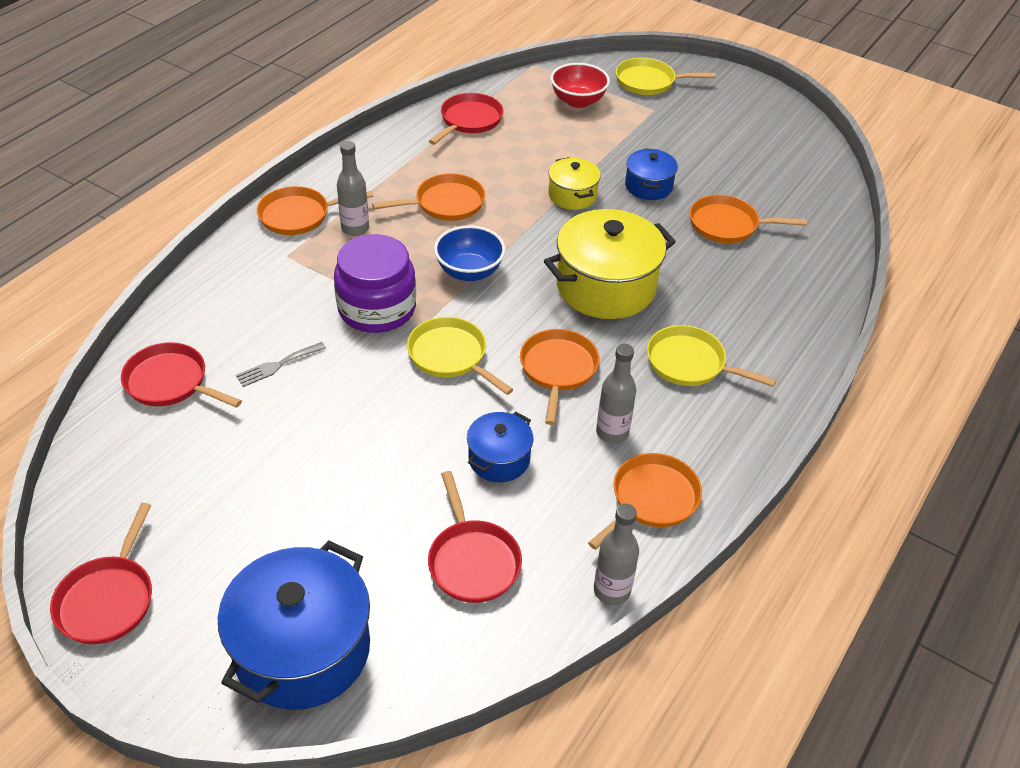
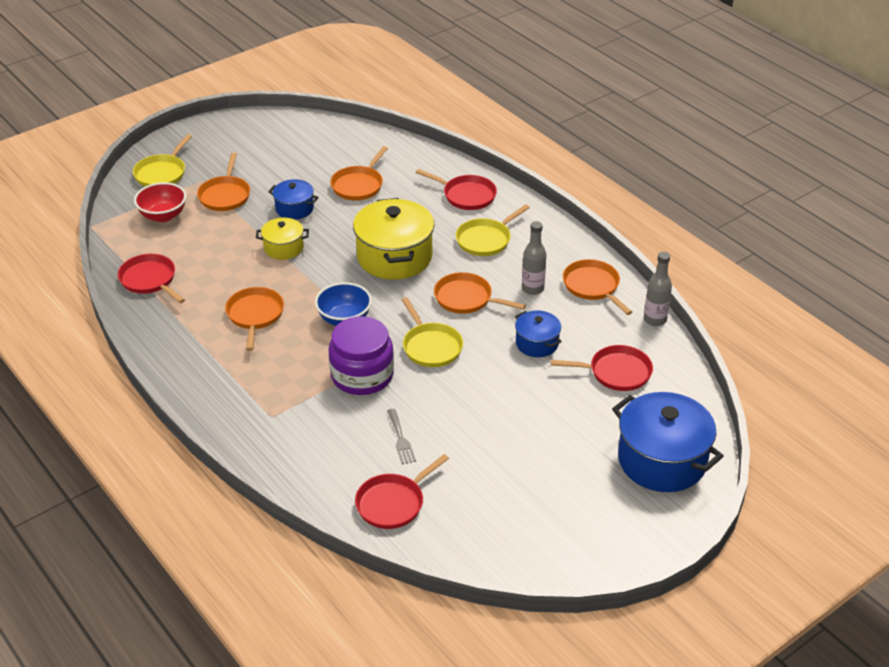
camera: 70 degrees left, 5 degrees down
red pan [50,503,152,644] -> red pan moved to [416,169,497,210]
orange pan [257,186,374,235] -> orange pan moved to [197,153,250,211]
grey bottle [337,141,369,236] -> none
yellow pan [407,317,513,395] -> yellow pan turned 90 degrees counterclockwise [402,297,463,367]

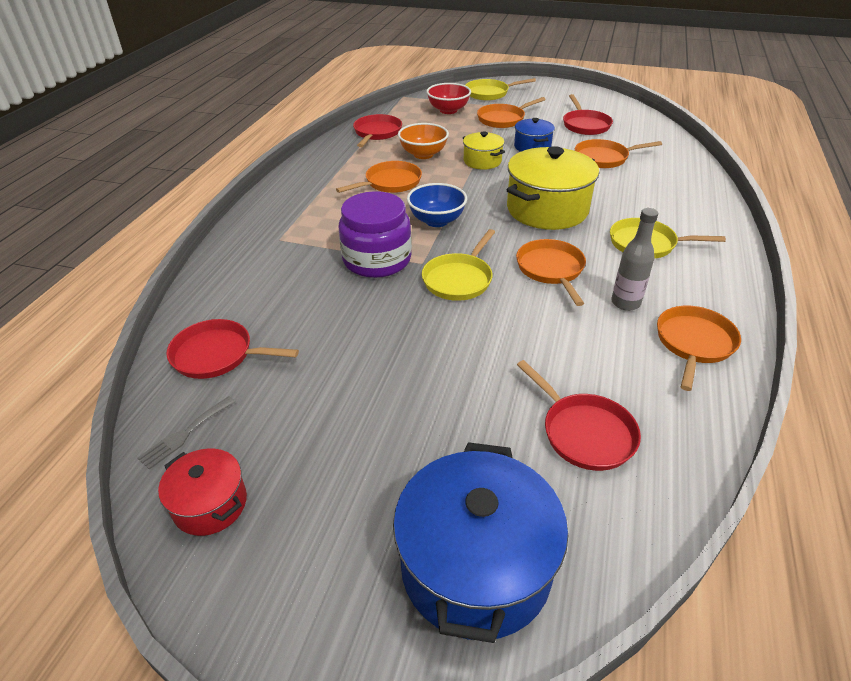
camera: 55 degrees right, 0 degrees up
grey fork [387,409,416,465] -> grey fork moved to [137,396,235,470]
red pan [416,169,497,210] -> red pan moved to [563,94,613,135]
blue pot [515,310,562,357] -> none
grey bottle [644,252,672,326] -> none
none -> red pot [158,449,247,536]
none -> orange bowl [398,123,449,159]

